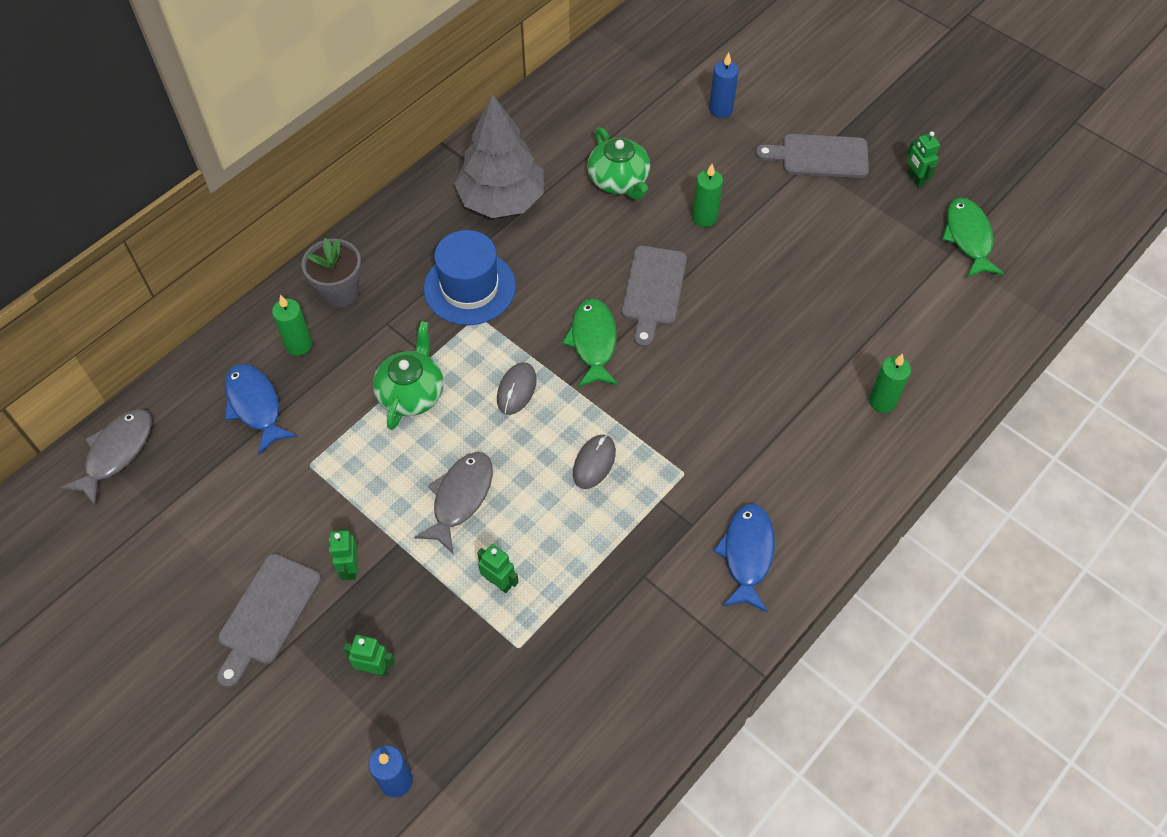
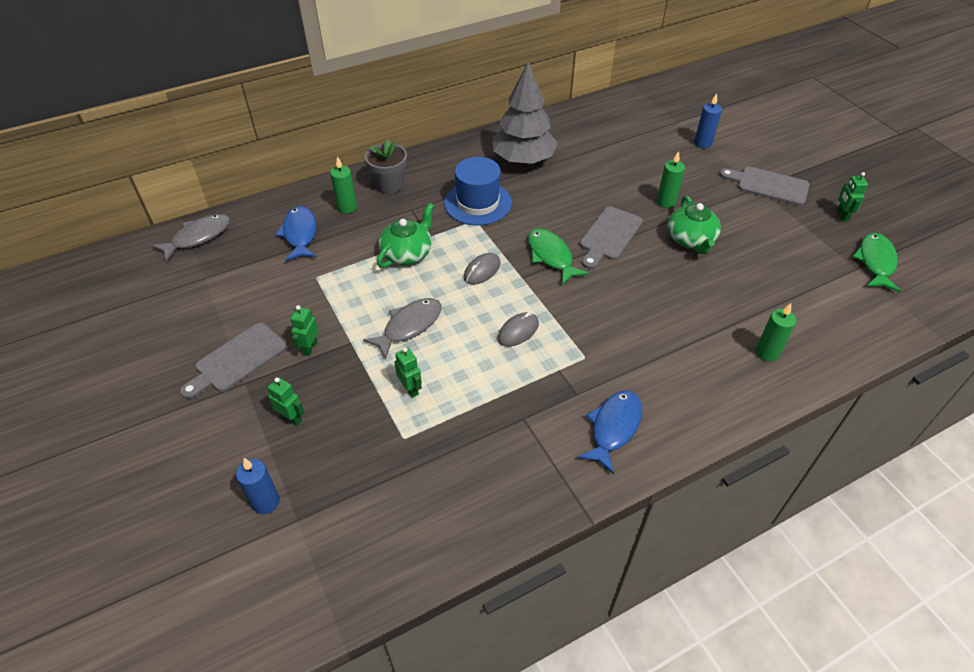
camera: 20 degrees right, 10 degrees down
green fish [562,299,618,387] -> green fish turned 45 degrees counterclockwise [528,228,589,285]
green teapot [587,127,650,200] -> green teapot moved to [668,196,721,254]

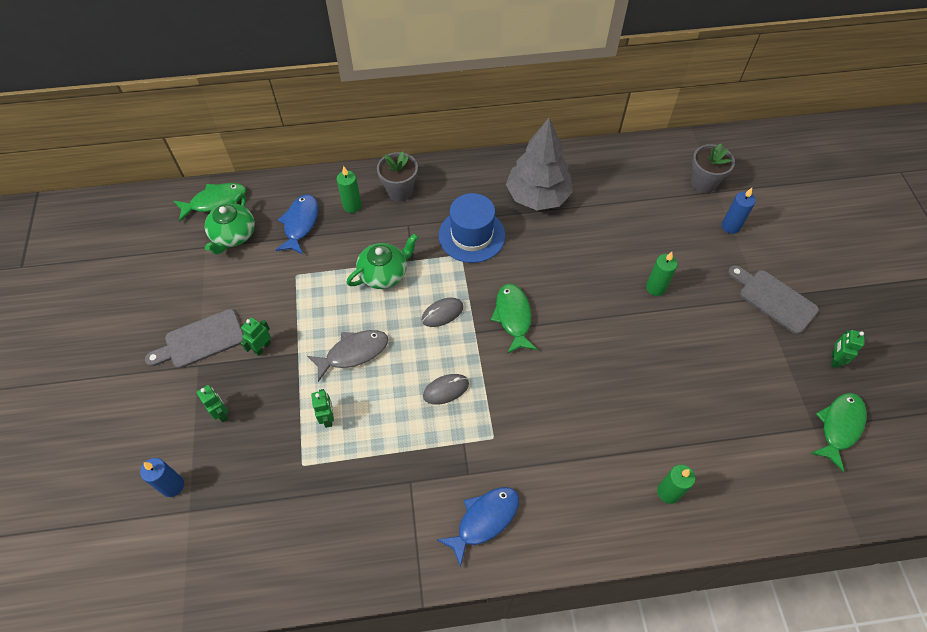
camera: 20 degrees right, 10 degrees up
grey fish [151,214,230,262] -> green fish [174,183,246,222]
grey cutting board [580,206,643,269] -> none
green teapot [668,196,721,254] -> green teapot moved to [205,193,255,255]
none -> grey flower pot [691,144,735,193]

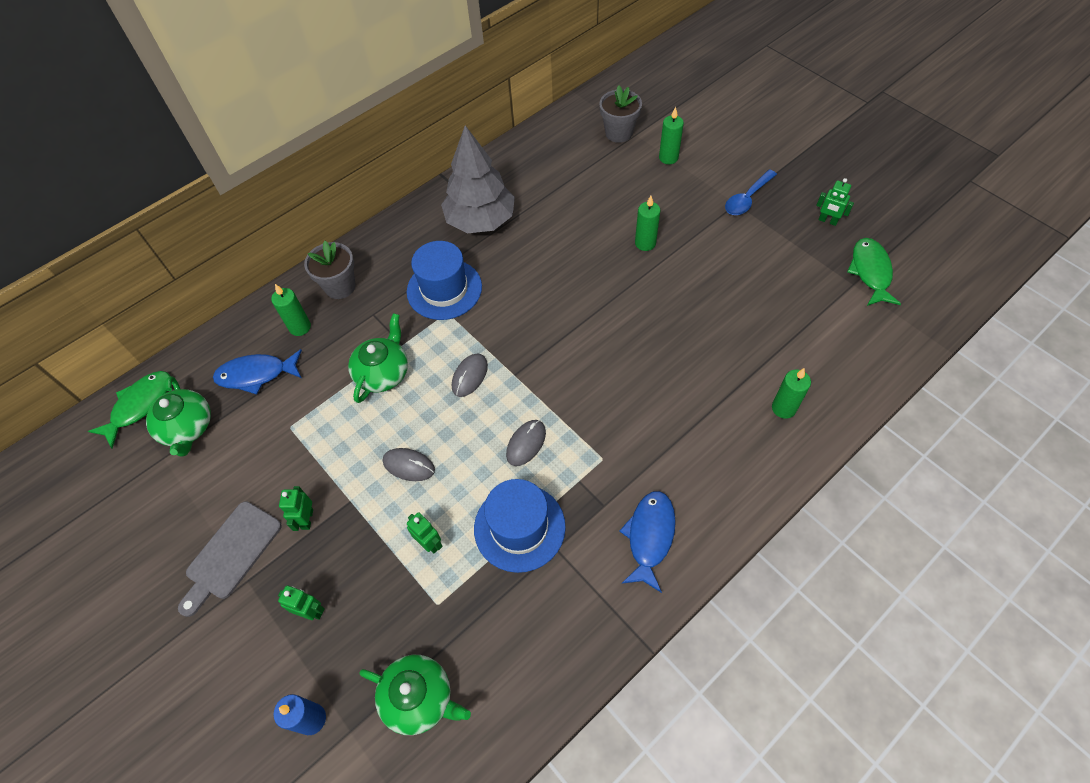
camera: 30 degrees left, 0 degrees up
blue fish [276,194,318,254] -> blue fish turned 75 degrees counterclockwise [213,349,302,395]
grey fish [307,330,388,382] -> grey mouse [383,448,435,481]
green fish [491,284,538,354] -> none
blue candle [722,188,756,234] -> green candle [659,107,684,164]
grey cutting board [728,265,819,334] -> blue spoon [725,169,777,215]
green robot [831,330,865,368] -> green robot turned 45 degrees counterclockwise [816,178,854,226]
none -> green teapot [360,655,471,735]
none -> blue hat [474,479,566,573]

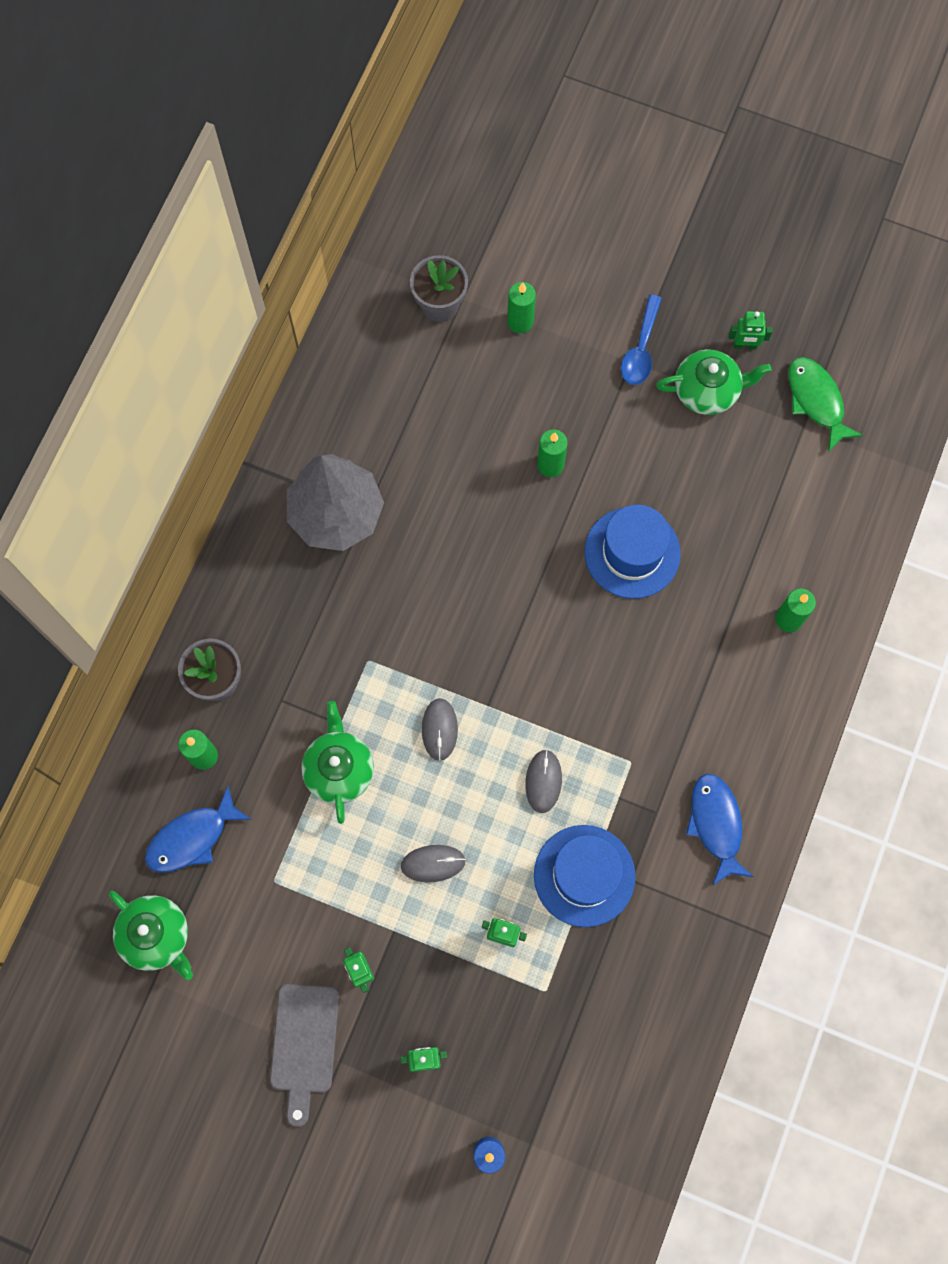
camera: 30 degrees left, 15 degrees up
green fish [88,371,170,448] -> none
green teapot [360,655,471,735] -> green teapot moved to [656,350,772,415]
blue hat [407,241,482,320] -> blue hat moved to [584,505,681,599]

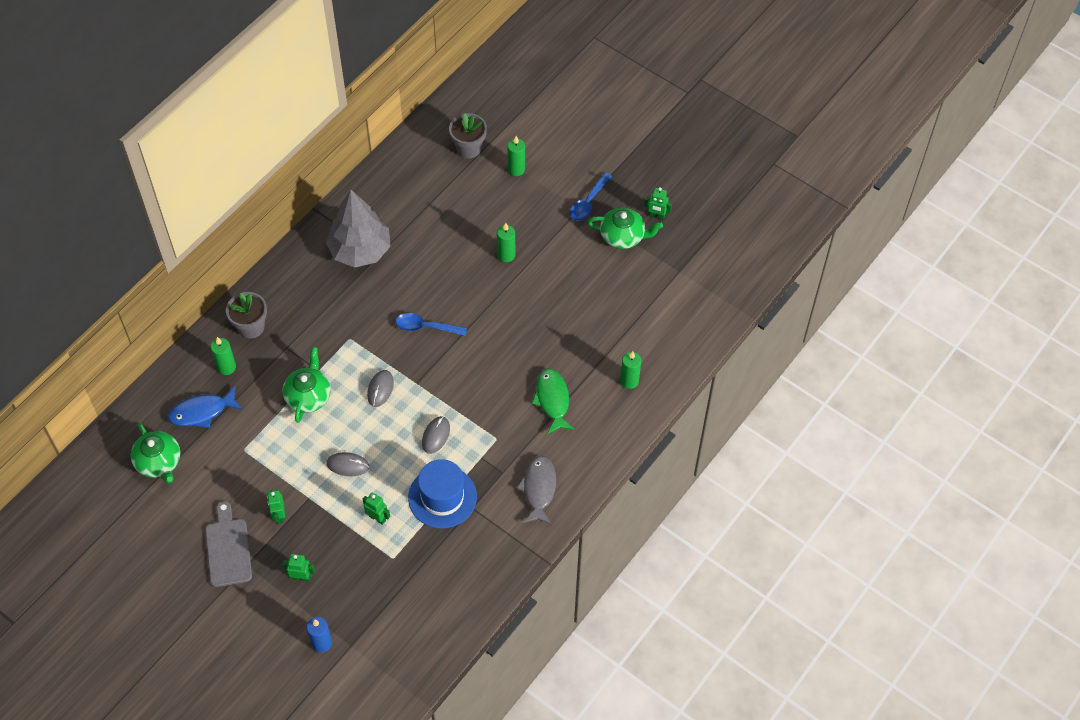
camera: 15 degrees right, 15 degrees down
grey cutting board [270,984,339,1127] -> grey cutting board turned 150 degrees clockwise [205,501,252,587]
blue hat [584,505,681,599] -> none
blue fish [686,774,753,886] -> grey fish [516,456,556,525]
green fish [788,357,863,452] -> green fish moved to [532,369,575,434]
none -> blue spoon [396,313,467,336]

